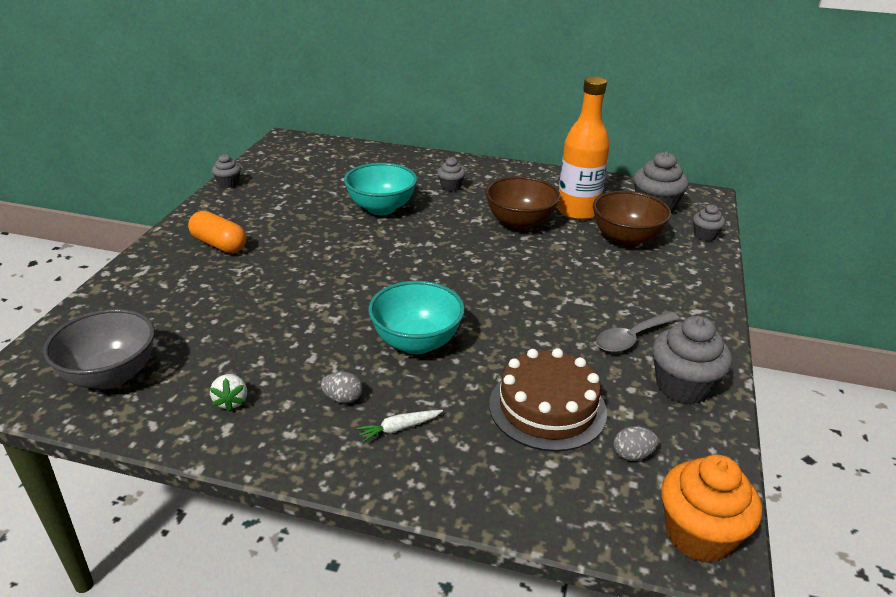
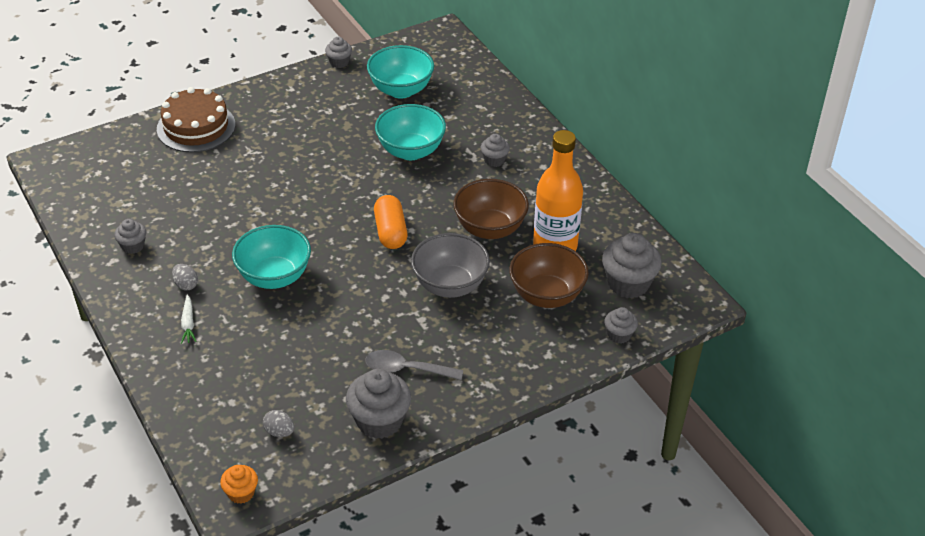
camera: 45 degrees right, 10 degrees up
grey bowl [43,309,155,389] -> grey bowl moved to [411,233,490,298]
orange capsule [188,211,247,253] -> orange capsule moved to [374,195,408,249]
white strawberry [210,374,247,412] -> grey cupcake [114,219,146,254]
white carrot [356,410,443,442] -> white carrot turned 120 degrees counterclockwise [181,295,197,344]
brown cake [489,348,607,452] -> brown cake moved to [157,87,235,152]
orange cupcake [661,455,762,562] -> orange cupcake [220,465,258,504], size x0.55
none -> turquoise bowl [367,45,434,99]

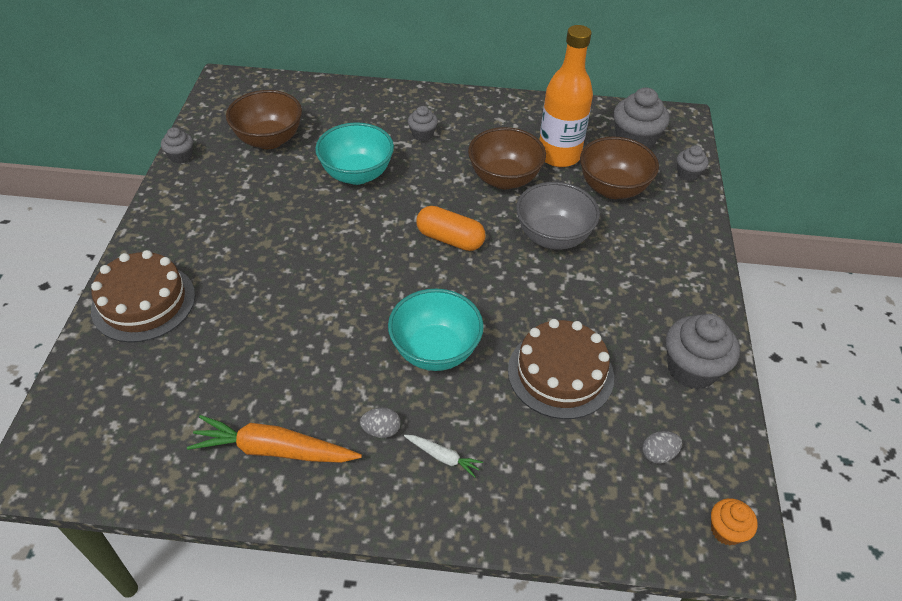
camera: 55 degrees left, 5 degrees up
grey cupcake [114,219,146,254] -> orange carrot [187,415,362,463]
grey spoon [365,350,464,380] -> none
turquoise bowl [367,45,434,99] -> brown bowl [226,90,302,149]
none -> brown cake [508,319,614,419]

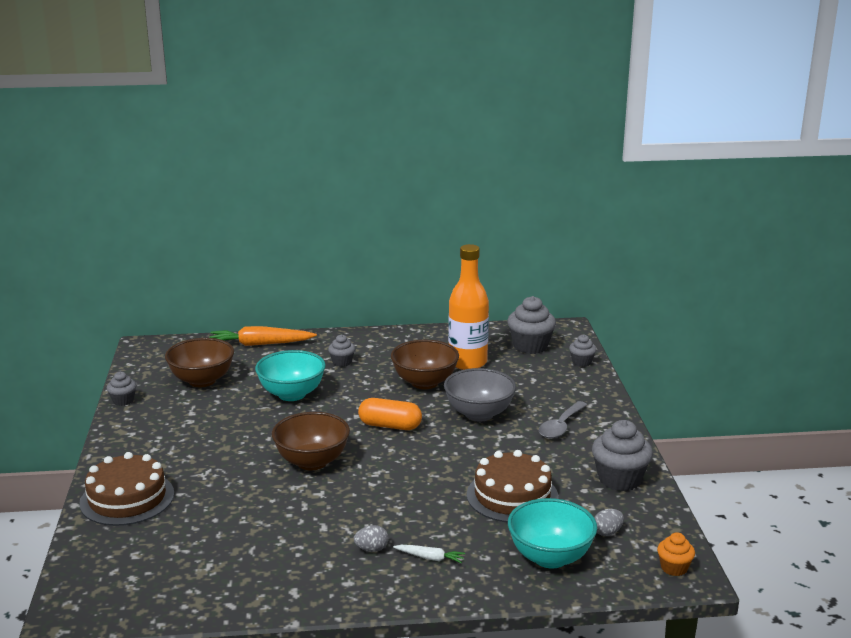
camera: 10 degrees left, 25 degrees down
orange carrot [187,415,362,463] -> orange carrot moved to [209,326,317,346]
turquoise bowl [388,289,484,371] -> turquoise bowl moved to [508,498,597,569]
brown bowl [580,136,659,199] -> brown bowl moved to [272,412,350,470]
none -> grey spoon [539,401,587,438]

